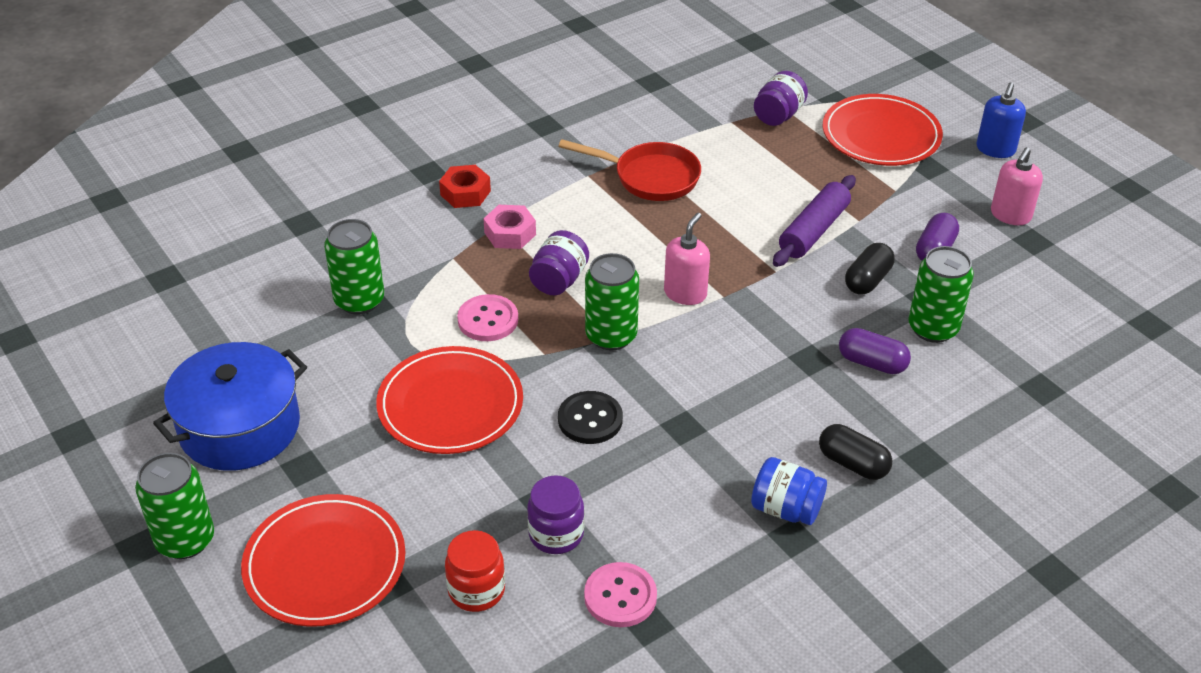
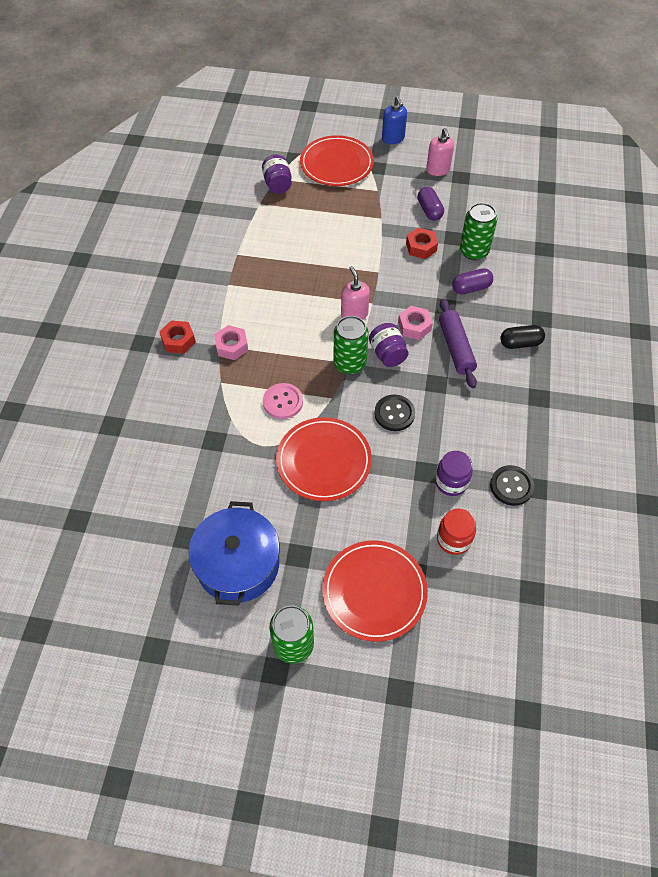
camera: 45 degrees left, 15 degrees up
green can [324,219,384,315] -> none
purple jar [529,230,589,295] -> purple jar moved to [369,323,408,367]
red pan [559,139,701,201] -> none
pink button [584,562,657,627] -> black button [490,465,534,506]
blue jar [751,457,827,525] -> none
purple rolling pin [773,175,856,267] -> purple rolling pin moved to [439,299,477,388]
black capsule [845,243,895,295] -> red nut [406,228,438,259]
none -> pink nut [398,306,433,340]

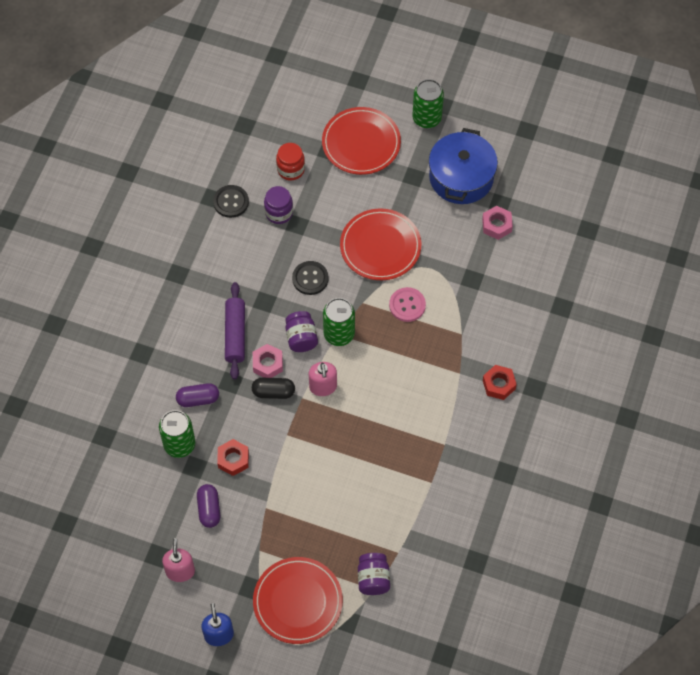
camera: 170 degrees left, 5 degrees up
pink nut [214,325,248,360] -> pink nut moved to [482,206,513,240]
black capsule [500,325,545,349] -> black capsule moved to [252,378,295,399]

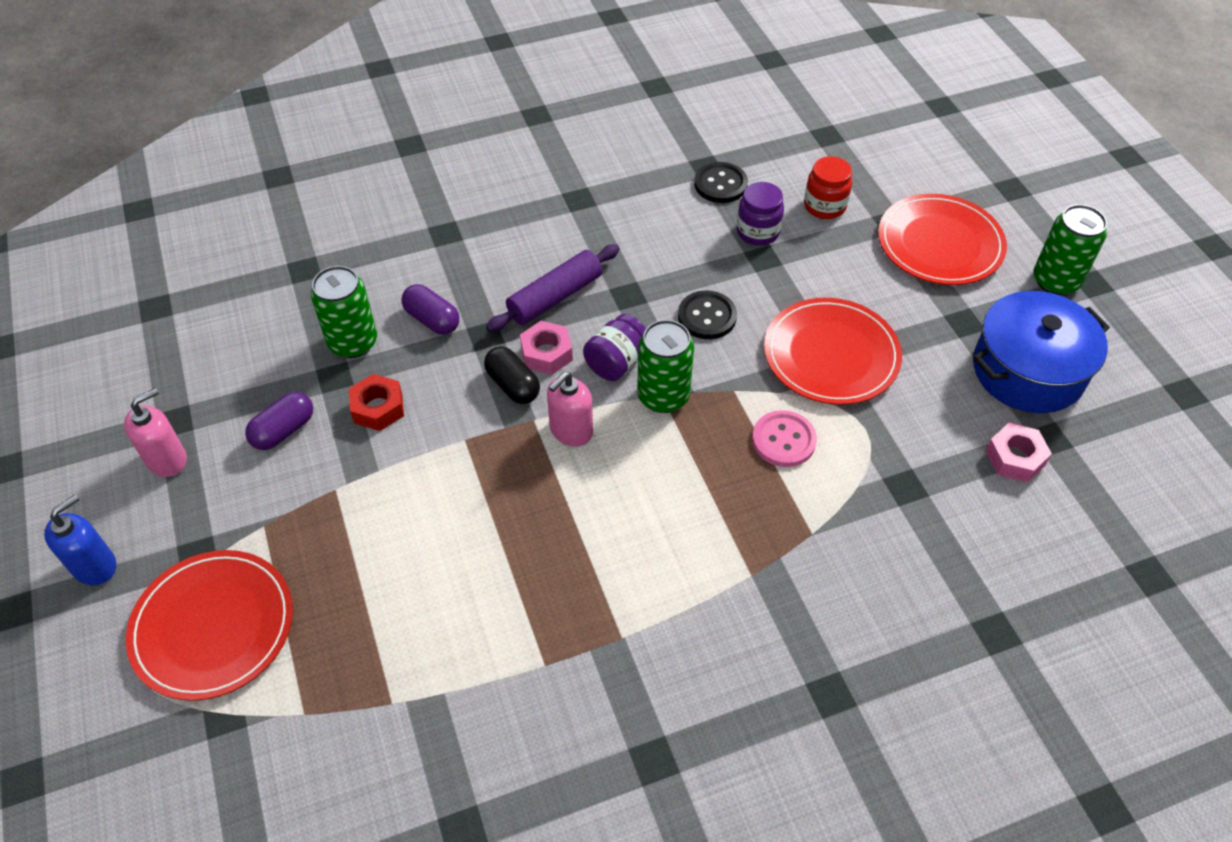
camera: 50 degrees right, 10 degrees down
purple jar [358,553,390,595] -> none
red nut [483,365,517,400] -> none

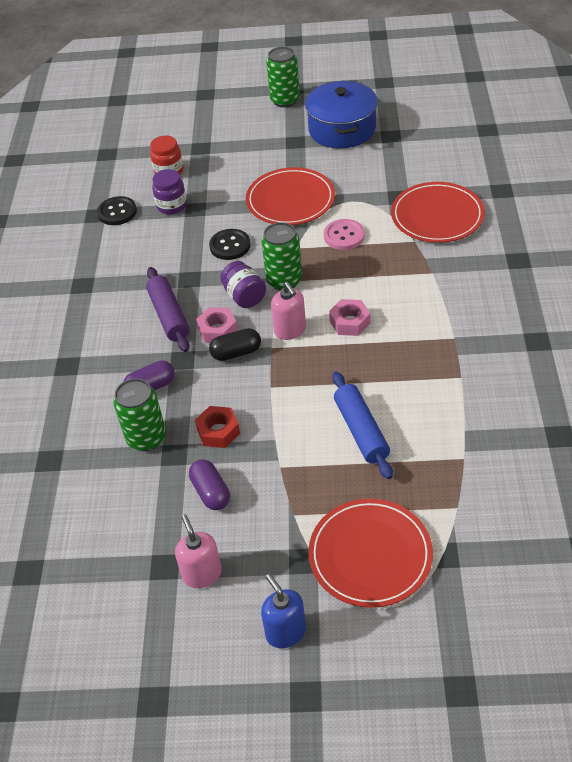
camera: 65 degrees left, 5 degrees down
red plate [878,194,1007,285] -> red plate moved to [391,182,485,243]
pink nut [985,423,1052,482] -> pink nut moved to [329,299,370,336]
none -> blue rolling pin [332,371,393,479]

